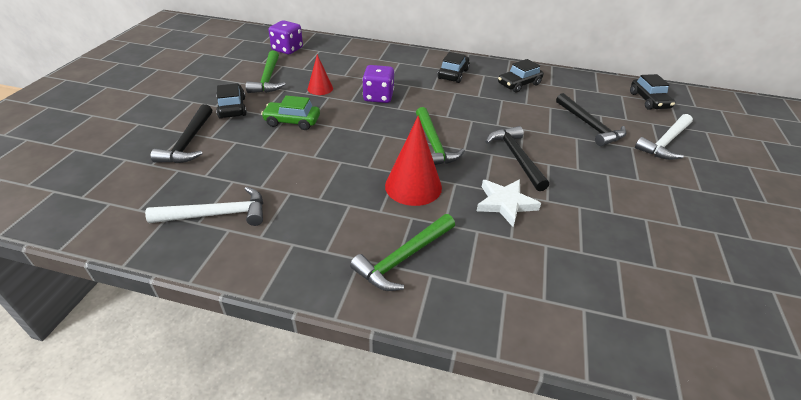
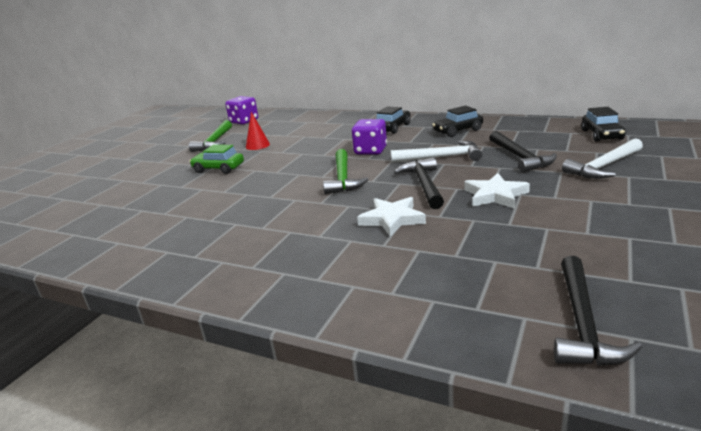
camera: 15 degrees right, 15 degrees down
white hammer [145,187,263,226] -> white hammer moved to [391,141,482,163]
black hammer [151,104,212,163] -> black hammer moved to [554,256,642,366]
black car [216,83,247,119] -> none
green hammer [350,214,455,291] -> none
purple dice [362,65,394,103] -> purple dice moved to [352,119,387,155]
red cone [385,116,442,206] -> none
none -> white star [464,173,530,209]

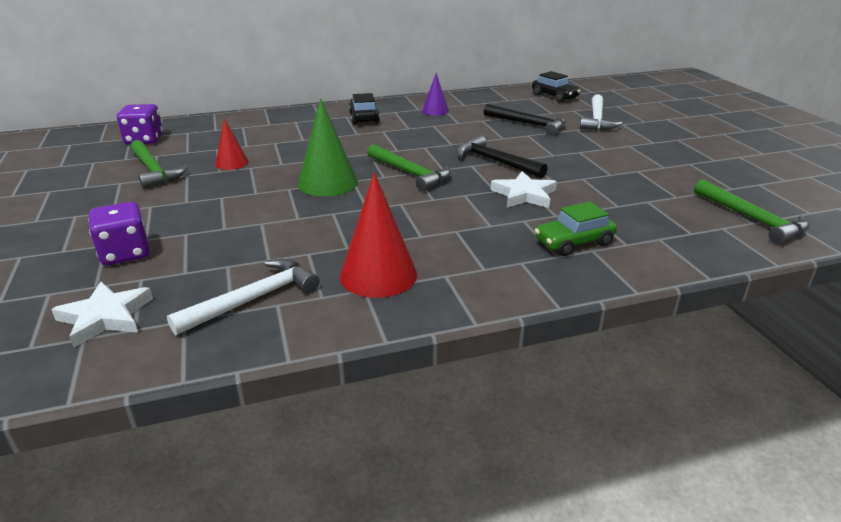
camera: 45 degrees left, 5 degrees up
green car [189,144,244,174] -> green car moved to [535,202,617,256]
purple dice [352,119,387,155] -> purple dice moved to [88,202,150,265]
white hammer [391,141,482,163] -> white hammer moved to [167,259,320,335]
black car [432,106,483,137] -> purple cone [422,73,449,115]
white star [464,173,530,209] -> white star moved to [51,282,153,348]
black hammer [554,256,642,366] -> green hammer [694,179,809,244]
none -> green cone [298,98,358,196]
none -> red cone [340,172,417,298]

